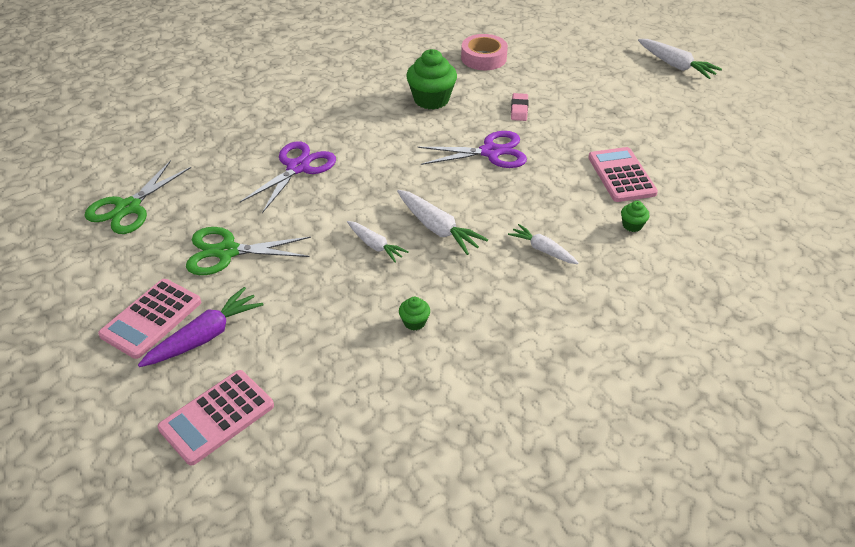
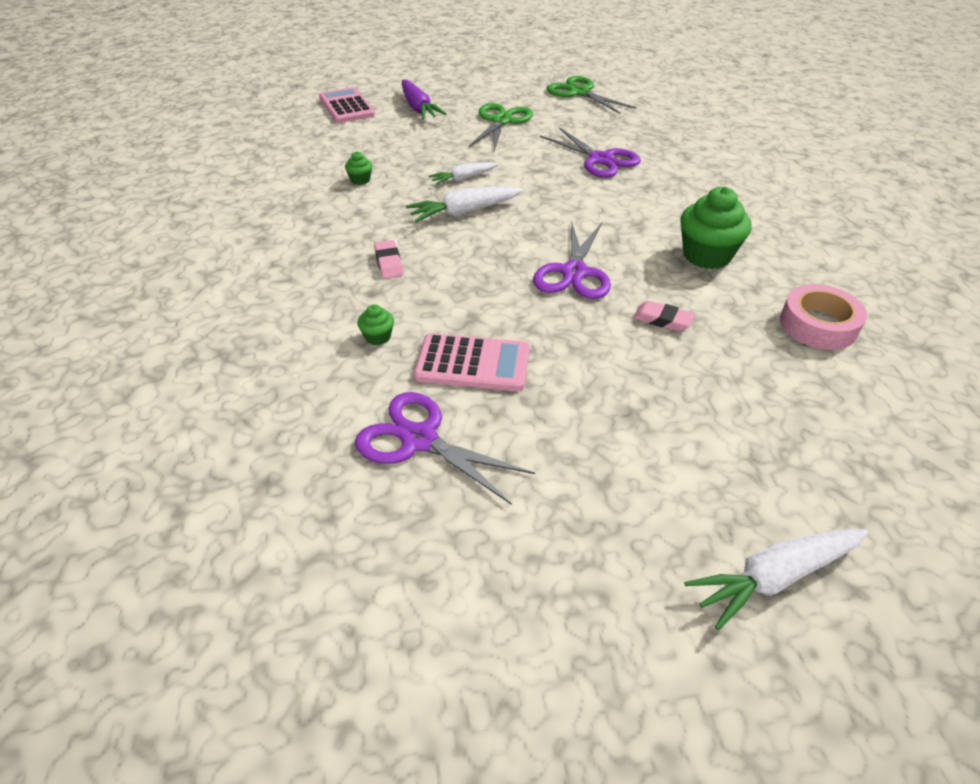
camera: 110 degrees right, 0 degrees up
pink calculator [98,279,201,359] -> none
white carrot [508,224,579,264] -> pink eraser [374,240,404,279]
none -> purple scissors [355,392,535,505]

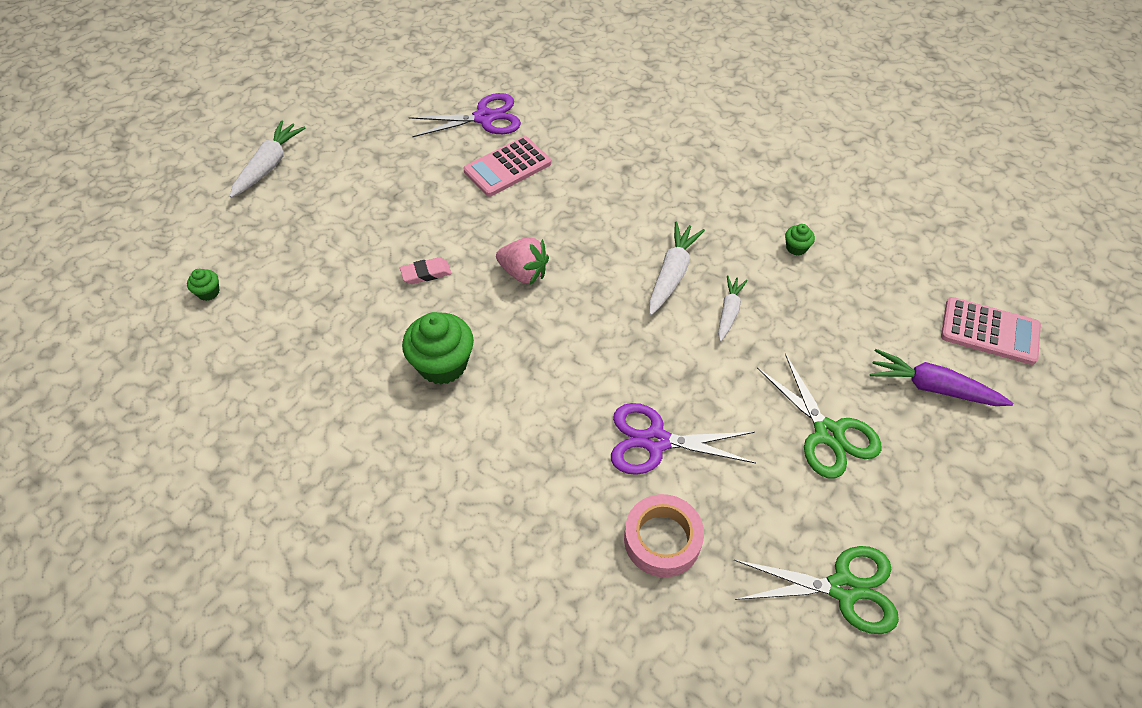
camera: 135 degrees right, 10 degrees up
green cupcake [358,304,394,346] -> green cupcake moved to [187,269,220,301]
pink eraser [374,240,404,279] -> none
purple scissors [533,220,611,299] -> pink strawberry [496,237,549,285]
pink tape [780,284,867,350] -> pink tape moved to [624,494,704,577]

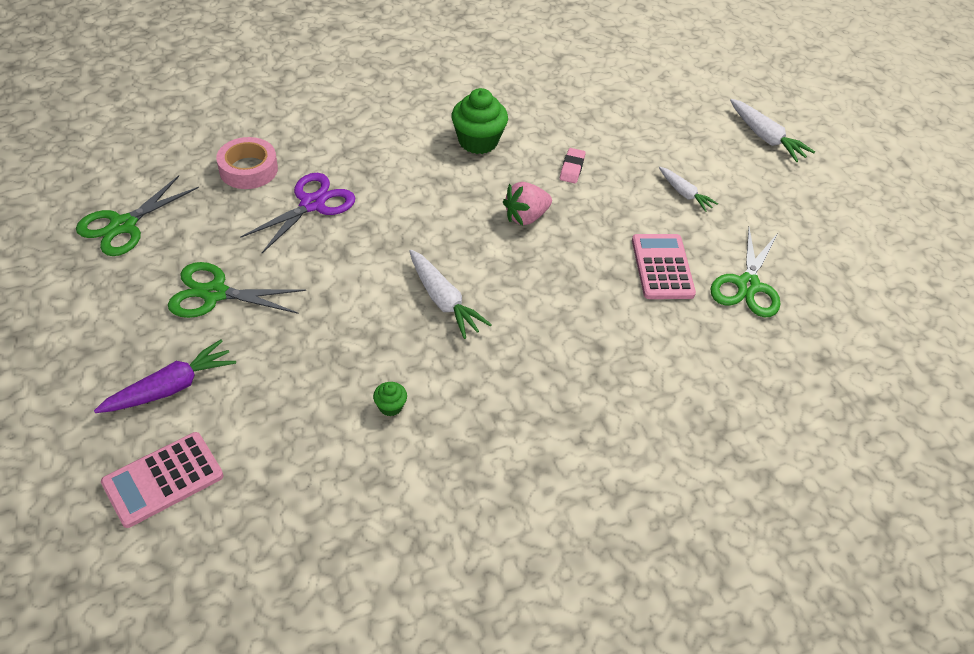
camera: 120 degrees right, 5 degrees down
green cupcake [187,269,220,301] -> none
purple scissors [409,93,521,137] -> green scissors [711,228,780,318]
white carrot [718,275,747,342] -> white carrot moved to [659,167,718,212]

